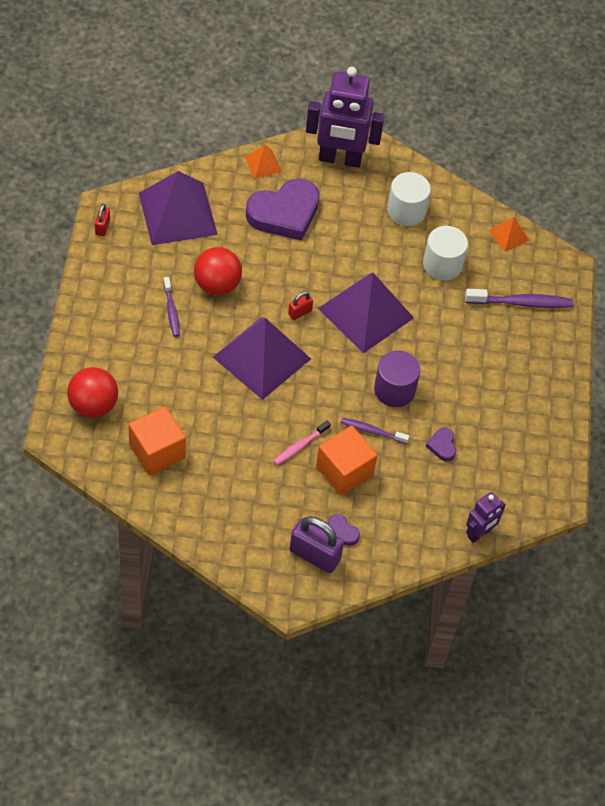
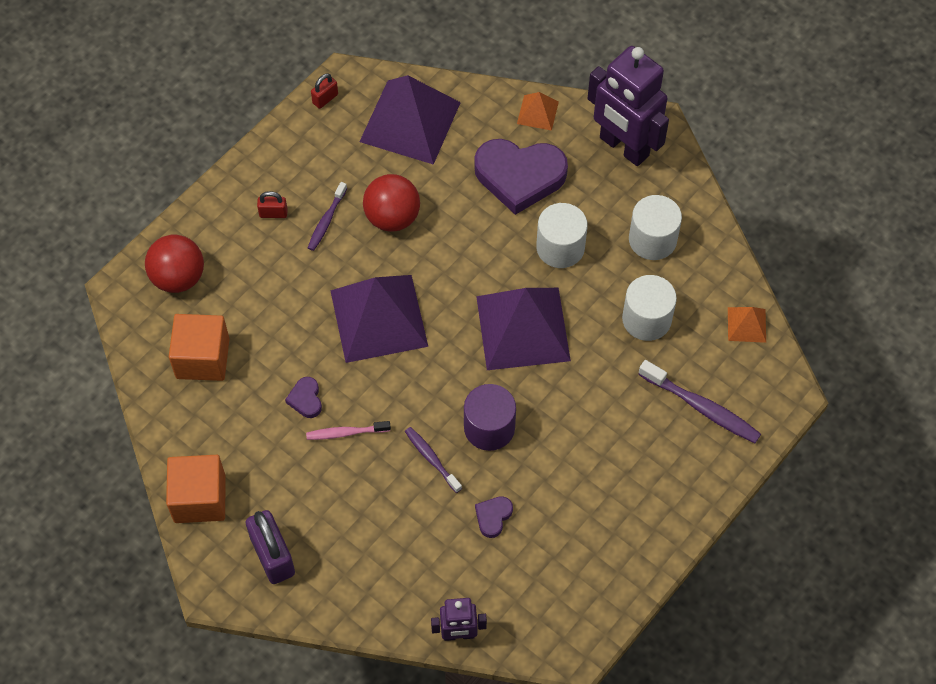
camera: 40 degrees right, 5 degrees up
red padlock [288,291,313,320] -> red padlock moved to [257,191,288,218]
orange cube [316,426,378,496] -> orange cube moved to [166,455,226,523]
purple heart [328,514,360,546] -> purple heart moved to [285,377,322,418]
none -> white cylinder [536,203,588,268]

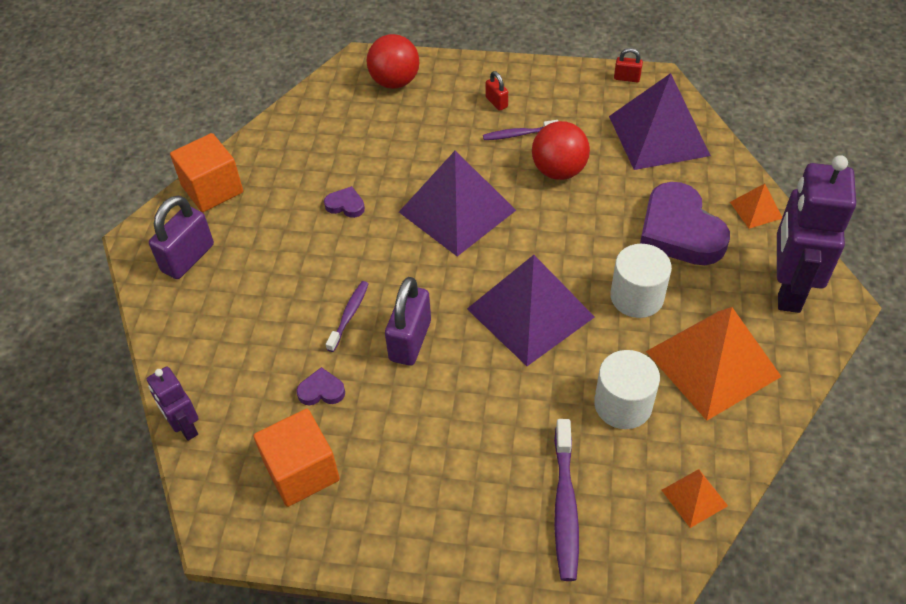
camera: 60 degrees right, 10 degrees down
orange cube [169,314,230,381] -> orange cube moved to [254,409,340,507]
purple heart [285,377,322,418] -> purple heart turned 60 degrees clockwise [324,186,365,218]
pink toothbrush [306,421,391,440] -> none
purple cylinder [464,384,516,451] -> purple padlock [385,277,431,366]
white cylinder [629,195,682,260] -> orange pyramid [646,307,782,421]

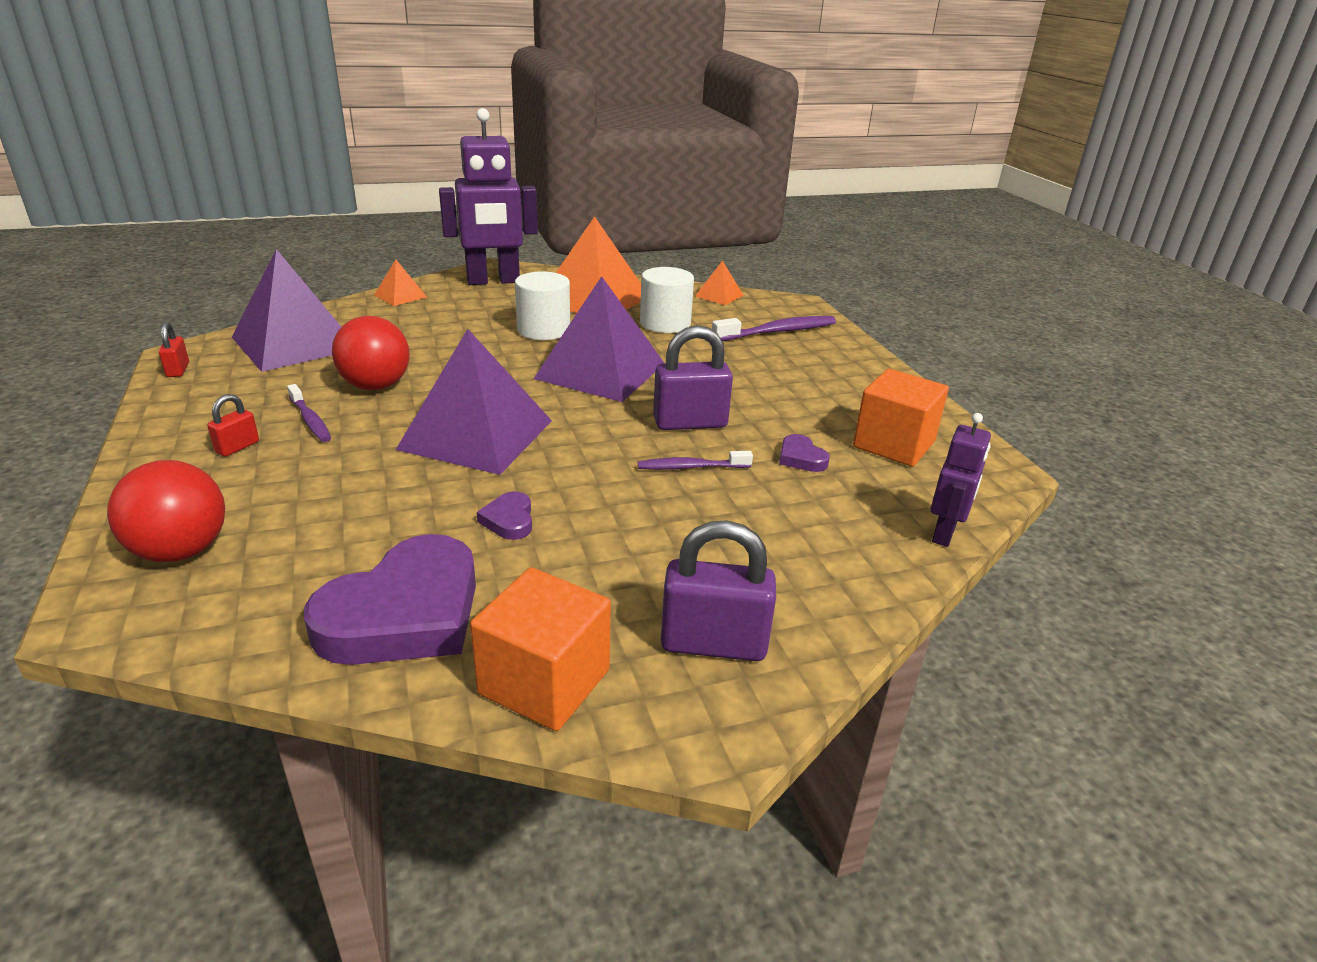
camera: 120 degrees left, 20 degrees down
purple heart [640,182,730,265] -> purple heart moved to [304,534,476,665]

